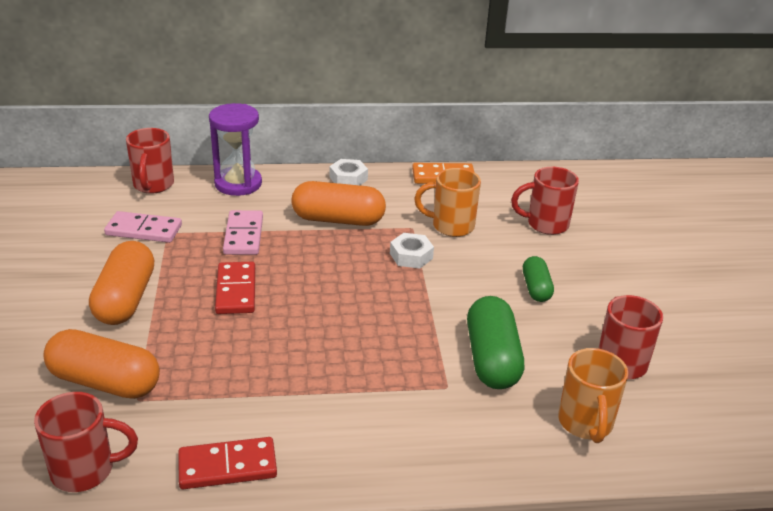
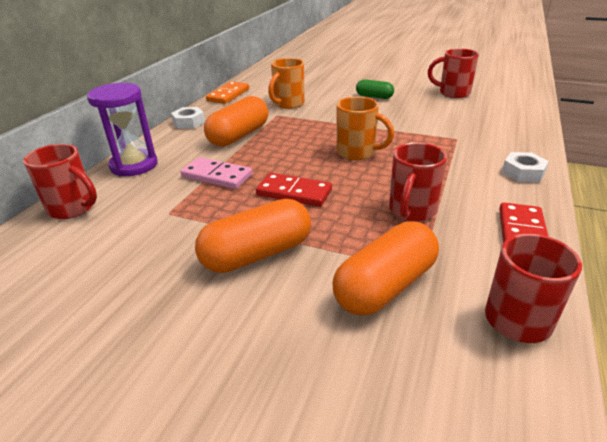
camera: 60 degrees left, 0 degrees up
orange capsule [89,241,154,325] -> orange capsule turned 60 degrees counterclockwise [195,199,311,273]
pink domino [104,211,182,243] -> none
white nut [390,233,434,269] -> white nut moved to [502,152,549,183]
green capsule [467,296,524,389] -> none
red mug [511,167,579,235] -> red mug moved to [389,143,447,222]
orange mug [558,348,628,443] -> orange mug moved to [337,96,394,160]

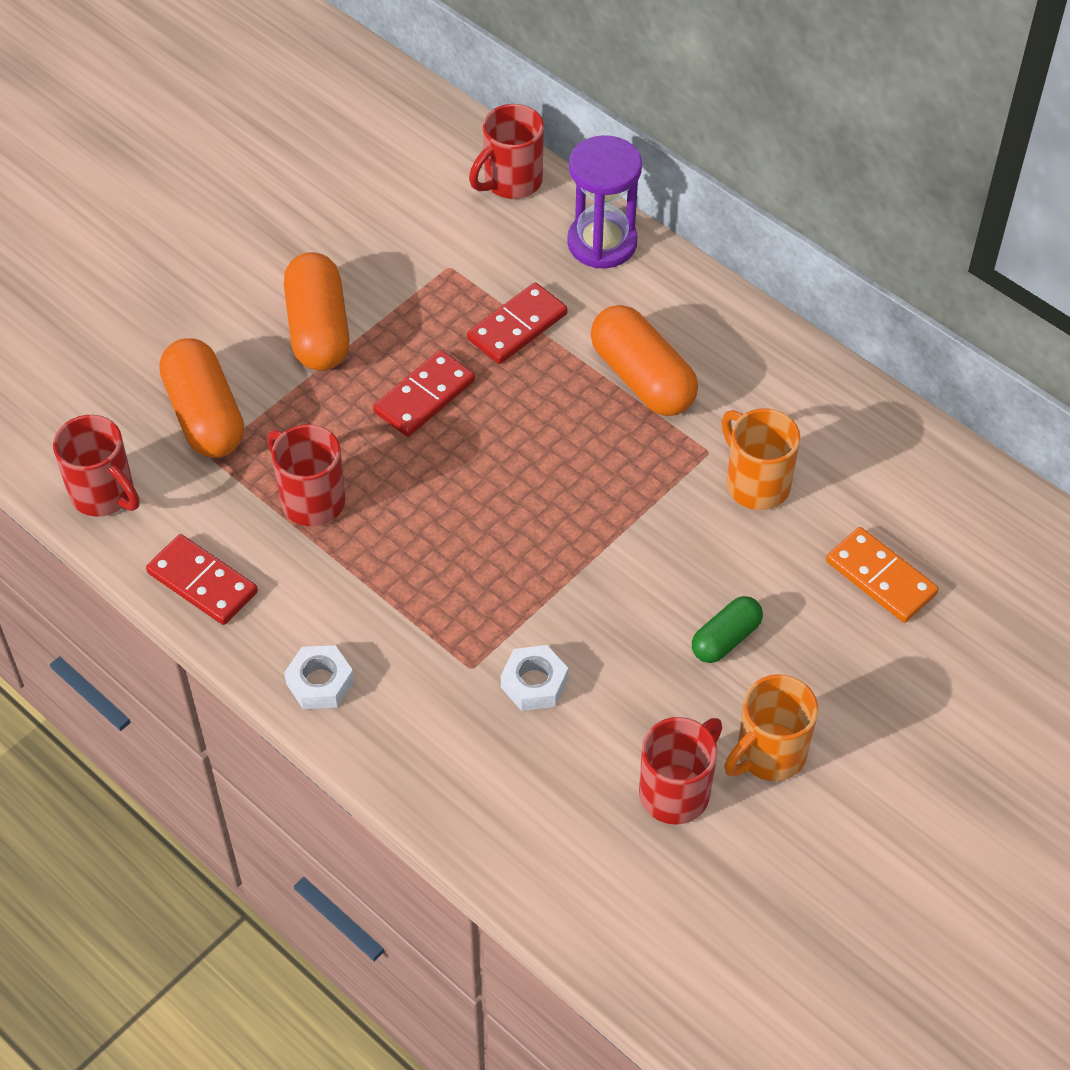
camera: 110 degrees right, 20 degrees up
white nut [171,107,205,129] -> white nut moved to [501,645,568,711]
pink domino [181,157,252,189] -> red domino [467,282,567,364]
orange domino [206,81,249,104] -> orange domino moved to [826,527,939,623]
orange mug [337,96,394,160] -> orange mug moved to [724,674,818,781]

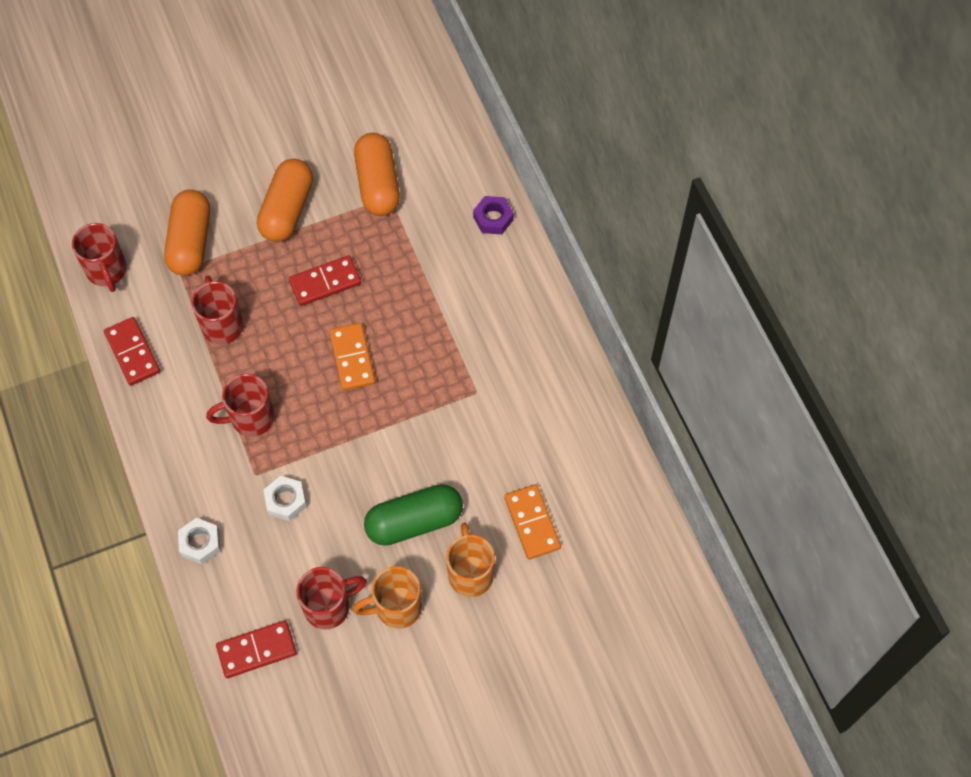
camera: 25 degrees right, 10 degrees up
white nut [284,645,354,709] -> white nut moved to [178,518,221,564]
red domino [467,282,567,364] -> red domino moved to [216,620,297,678]
red mug [469,104,544,199] -> red mug moved to [206,374,275,437]
purple hourglass [567,135,642,269] -> purple nut [473,196,514,234]
orange capsule [591,305,698,416] -> orange capsule moved to [354,133,400,216]
green capsule [692,596,763,663] -> green capsule [364,484,463,546], size x1.74
orange mug [722,408,800,510] -> orange mug moved to [446,523,495,597]
none -> orange domino [329,323,375,391]

